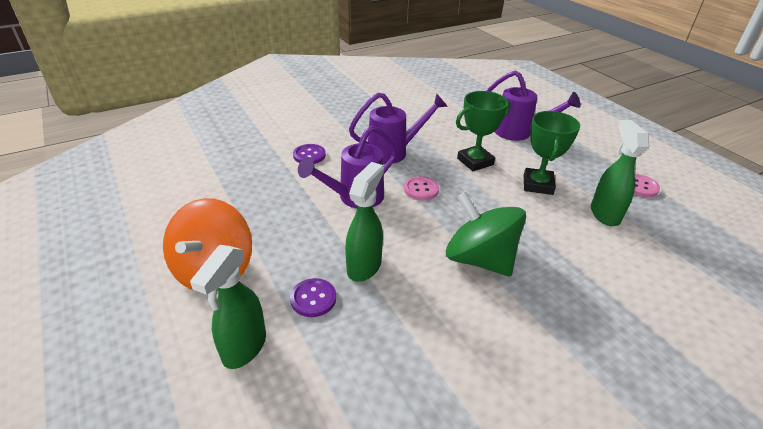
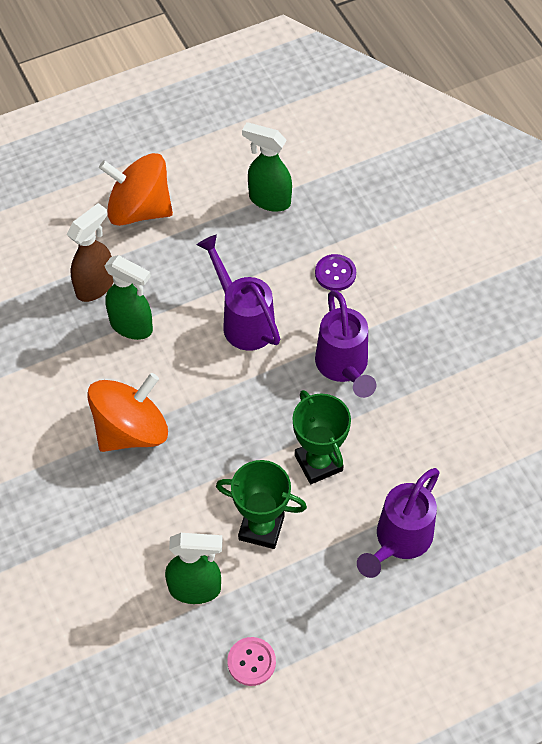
camera: 95 degrees right, 20 degrees up
green spray bottle [190,245,266,369] -> green spray bottle moved to [242,122,292,212]
purple button [290,278,336,317] -> brown spray bottle [67,203,114,302]
pink button [404,176,439,200] -> none
green spinning top [446,192,526,276] -> orange spinning top [87,373,168,452]

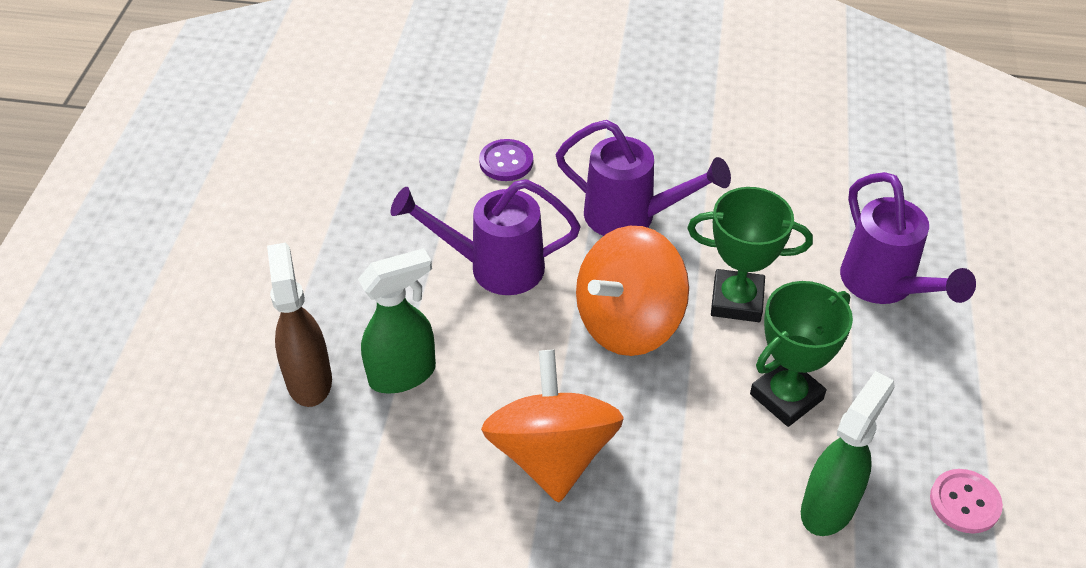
camera: 55 degrees left, 10 degrees down
orange spinning top [99,153,173,226] -> orange spinning top moved to [576,226,689,356]
green spray bottle [242,122,292,212] -> none

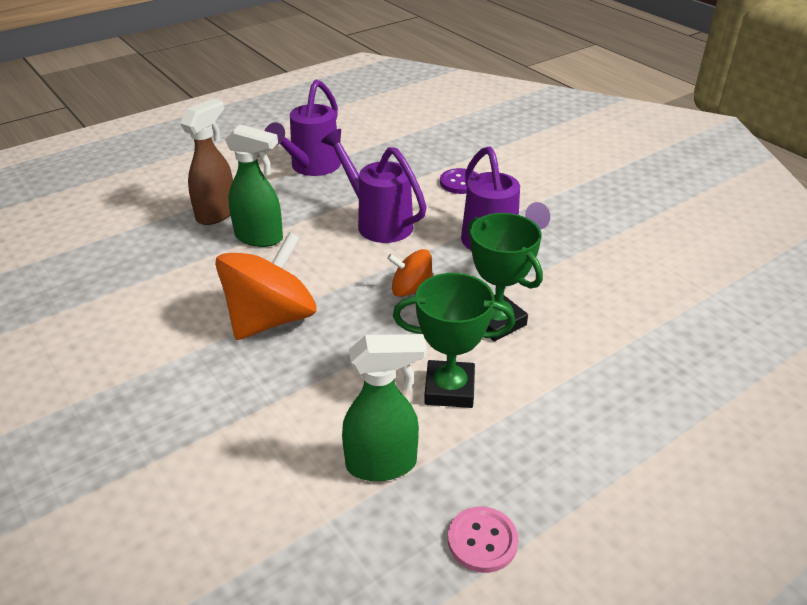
camera: 45 degrees right, 10 degrees down
orange spinning top [576,226,689,356] -> orange spinning top [387,249,433,297], size x0.53
purple watering can [840,172,976,304] -> purple watering can moved to [265,80,341,176]

